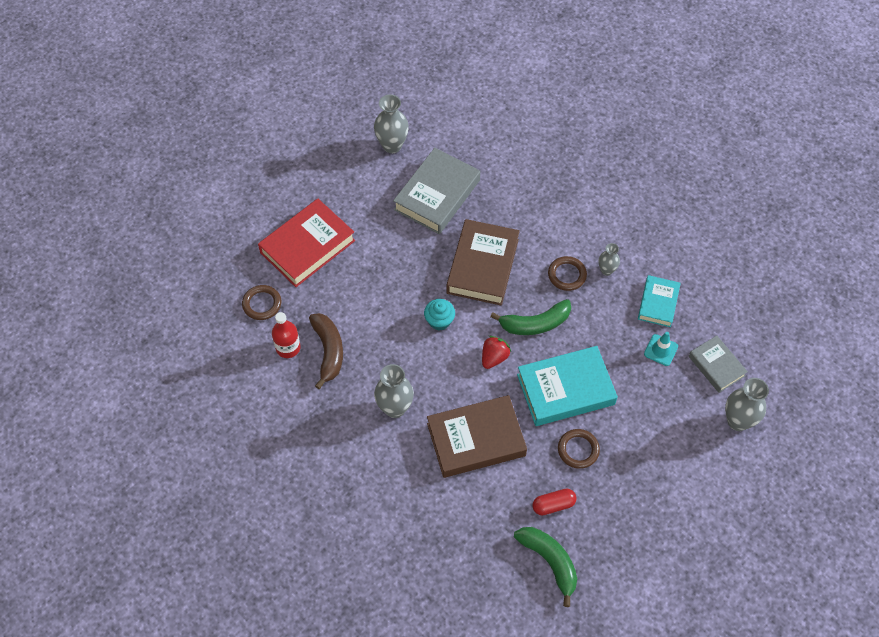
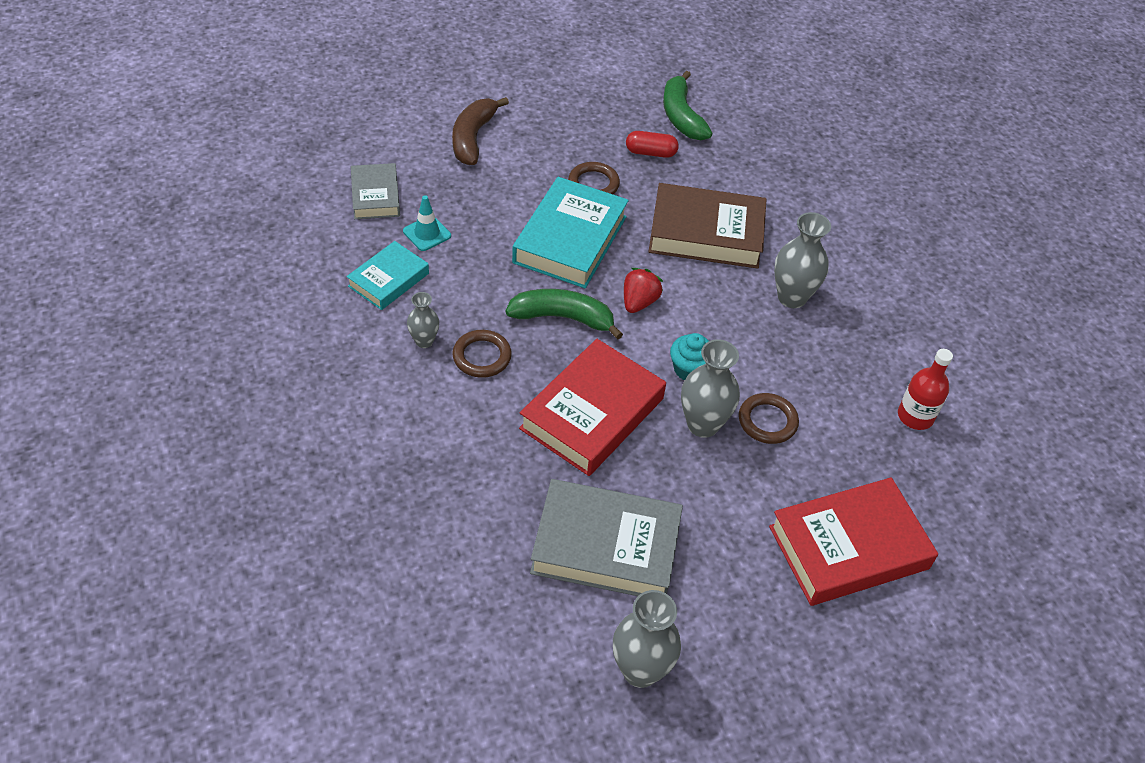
camera: 160 degrees left, 10 degrees down
brown ring [242,285,281,320] -> brown ring moved to [739,393,799,444]
brown banana [309,313,343,389] -> brown banana moved to [452,97,509,165]
grey book [393,148,480,234] -> grey book turned 45 degrees clockwise [530,479,683,596]
brown book [446,219,520,306] -> red book [519,339,666,476]
red strawberry [482,336,511,369] -> red strawberry turned 150 degrees clockwise [624,268,663,313]
turquoise book [517,346,618,426] -> turquoise book turned 75 degrees counterclockwise [512,177,629,288]
grey vase [725,378,769,431] -> grey vase moved to [681,339,740,438]

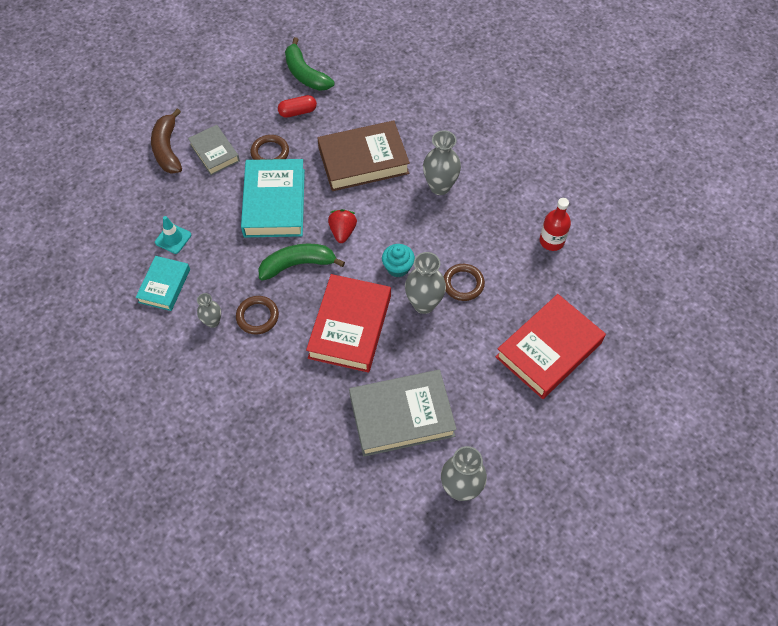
camera: 20 degrees left, 10 degrees up
grey book [351,163,400,219] -> grey book moved to [188,125,240,175]

